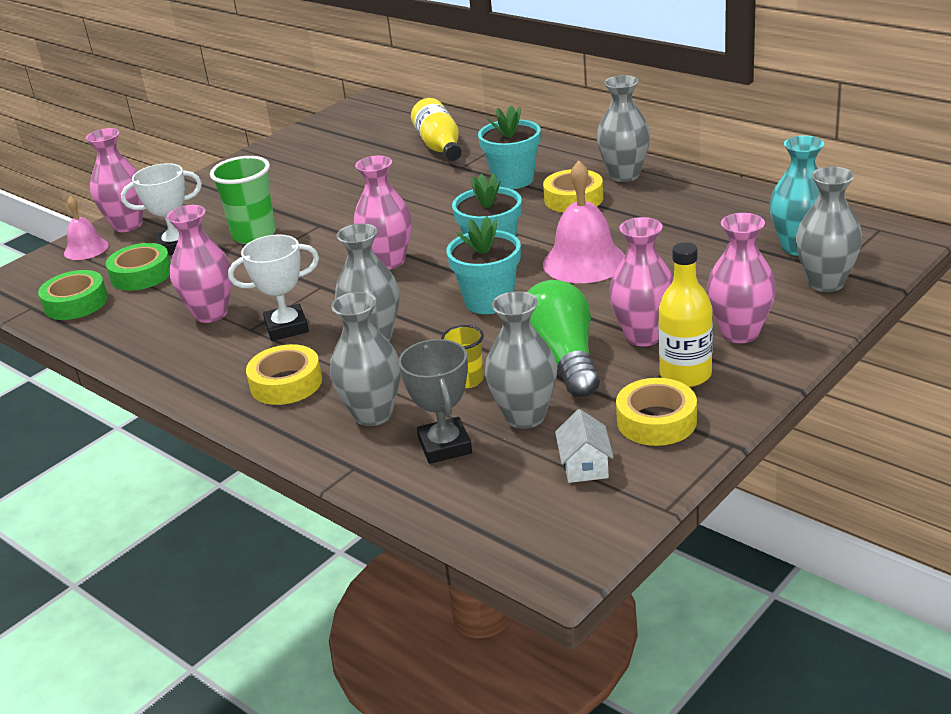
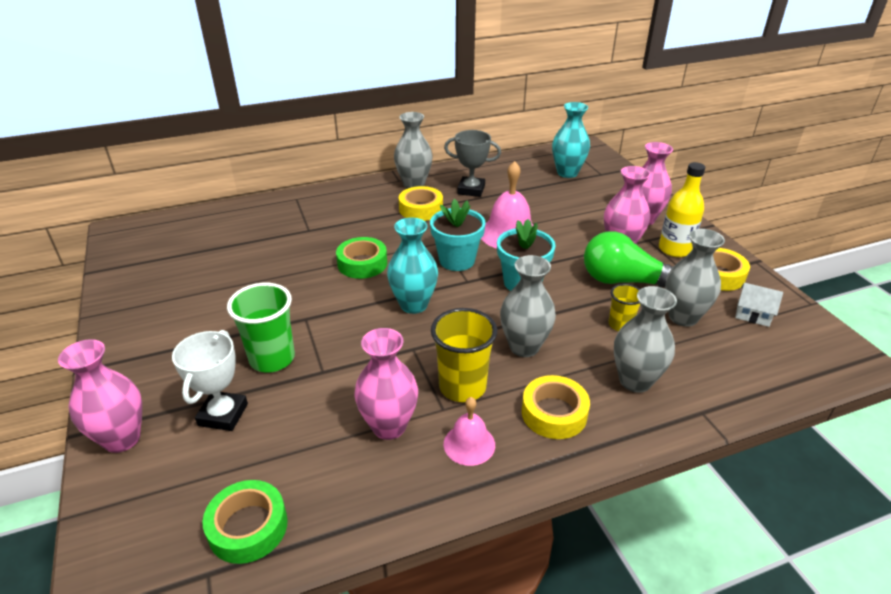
camera: 65 degrees left, 5 degrees up
pink bell [64,196,109,260] -> pink bell moved to [444,397,495,466]
green tape [106,243,171,291] -> green tape moved to [336,237,387,279]
white trophy [228,235,319,341] -> yellow cup [431,308,497,402]
pink vase [354,156,412,269] -> turquoise vase [387,218,438,314]
grey trophy [398,339,472,464] -> grey trophy moved to [444,130,501,197]
yellow bottle [411,98,462,161] -> none
turquoise flower pot [478,105,541,189] -> none
grey vase [796,167,863,292] -> none

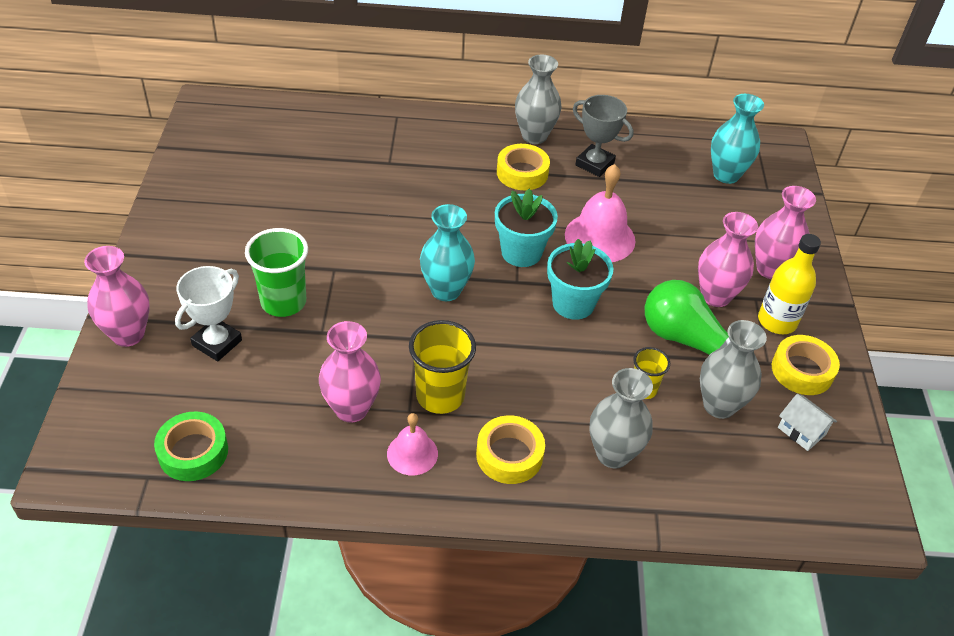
camera: 20 degrees right, 10 degrees up
green tape [336,237,387,279] -> none
grey vase [500,255,556,357] -> none

